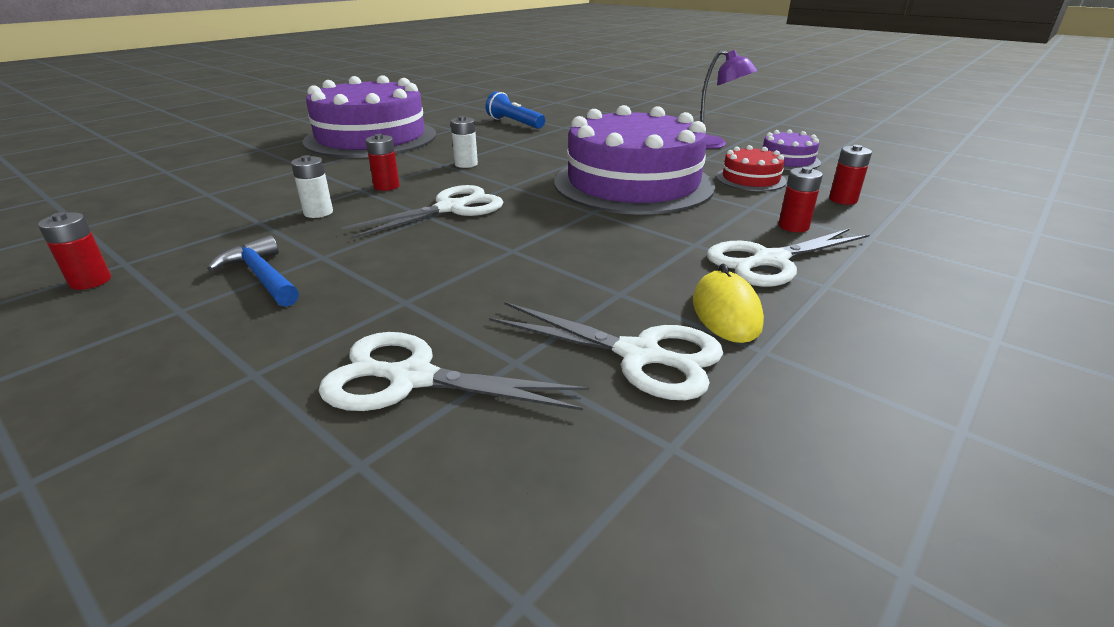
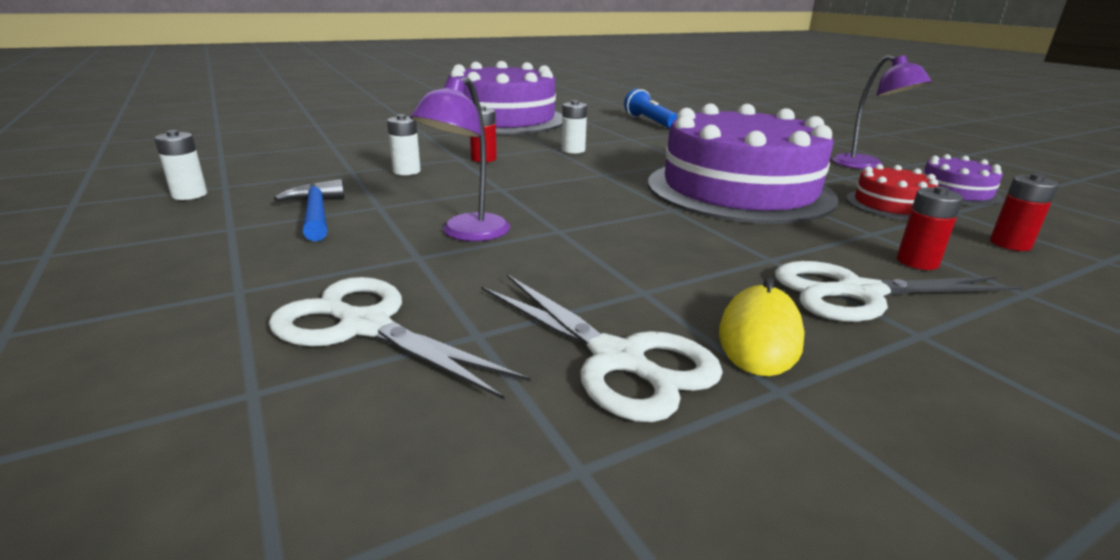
camera: 20 degrees right, 5 degrees down
red battery [38,212,111,290] -> white battery [154,130,207,200]
white scissors [341,185,504,239] -> none
none -> purple lamp [410,77,510,241]

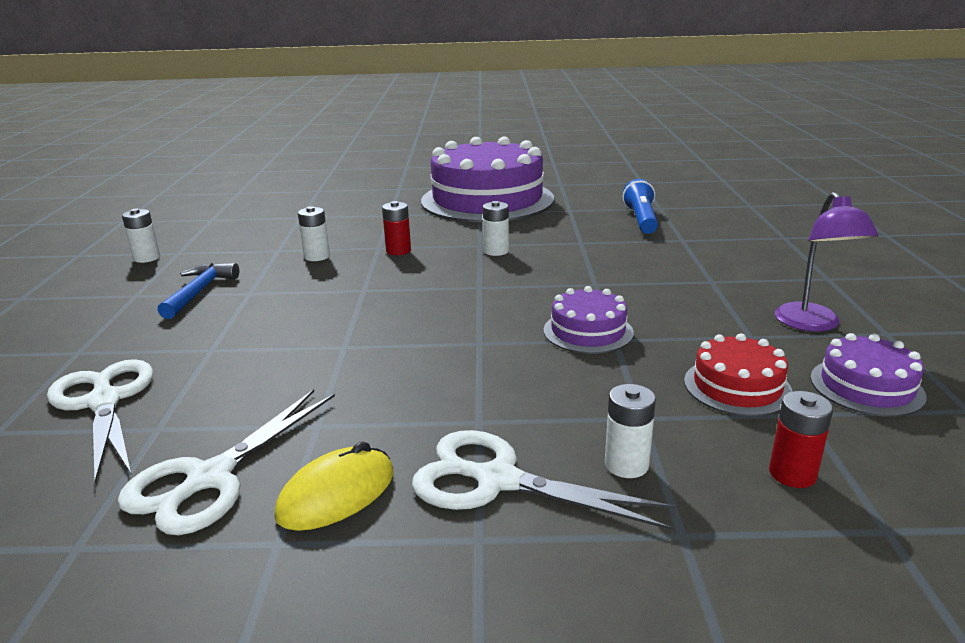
camera: 30 degrees right, 0 degrees up
purple lamp [410,77,510,241] -> none
white scissors [482,274,723,422] -> white scissors turned 45 degrees clockwise [117,389,335,535]
purple cake [648,104,839,224] -> purple cake [544,286,634,354], size x0.43
red battery [897,186,963,270] -> white battery [605,384,656,478]

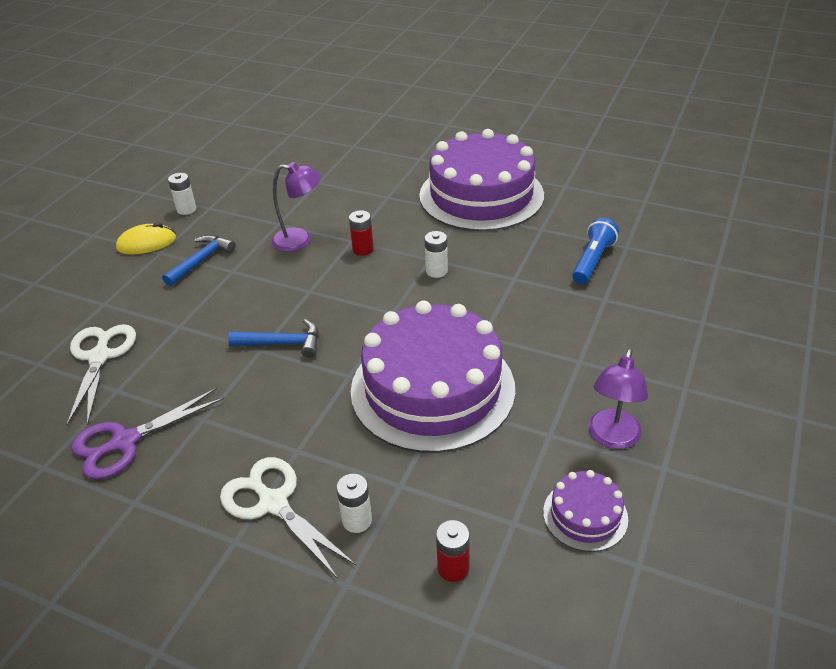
camera: 25 degrees right, 15 degrees up
white scissors [117,389,335,535] -> purple scissors [71,388,224,480]
yellow mouse [275,442,393,531] -> yellow mouse moved to [116,223,176,254]
white battery [298,206,330,261] -> purple lamp [272,162,321,252]
purple cake [544,286,634,354] -> purple cake [351,300,515,453], size x2.30
red cake [684,333,793,416] -> none
none -> blue hammer [228,319,319,358]

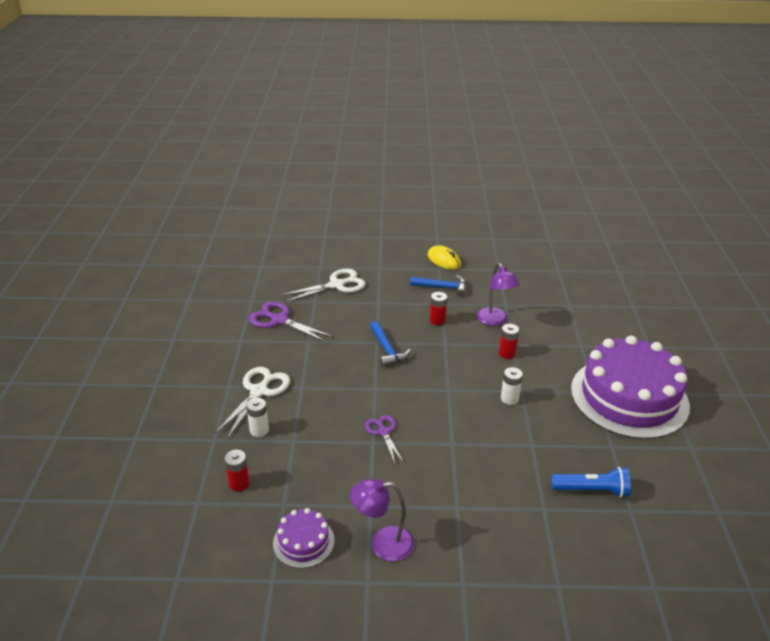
camera: 65 degrees right, 5 degrees down
white battery [168,173,196,215] -> none
purple cake [351,300,515,453] -> purple scissors [365,415,404,463]
none -> red battery [430,292,447,325]

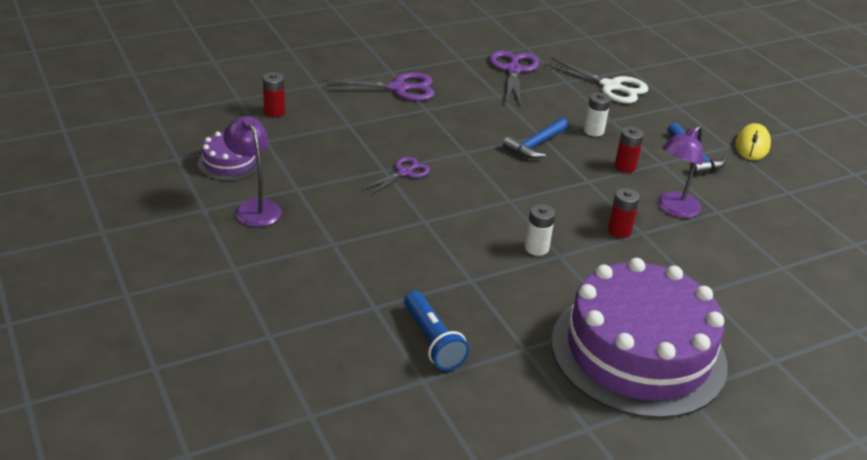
camera: 60 degrees right, 0 degrees up
white scissors [214,367,290,439] -> purple scissors [322,72,435,101]
white battery [246,398,269,437] -> white battery moved to [584,92,611,136]

